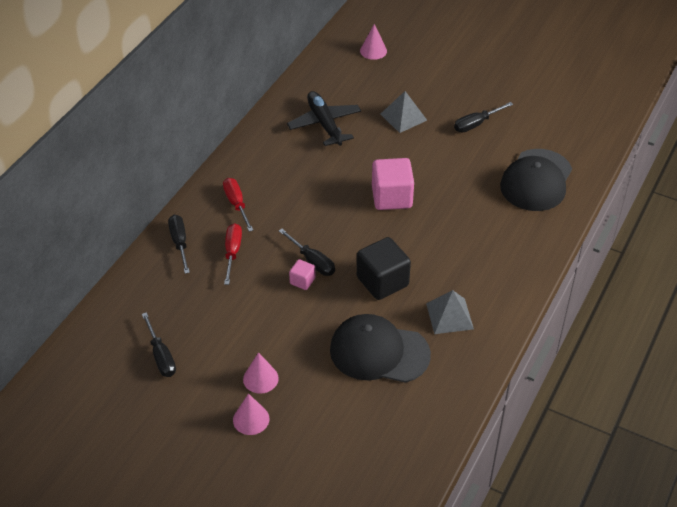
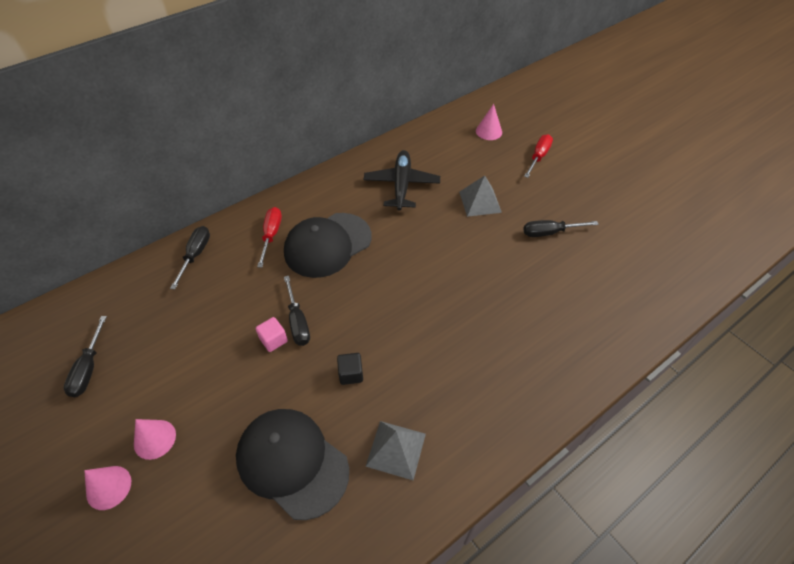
camera: 25 degrees right, 5 degrees up
red screwdriver [224,223,242,285] -> red screwdriver moved to [524,134,553,178]
black cube [357,237,411,300] -> black cube [337,353,363,385], size x0.50
pink cube [372,158,414,210] -> none
black cap [500,149,572,211] -> black cap moved to [284,213,372,278]

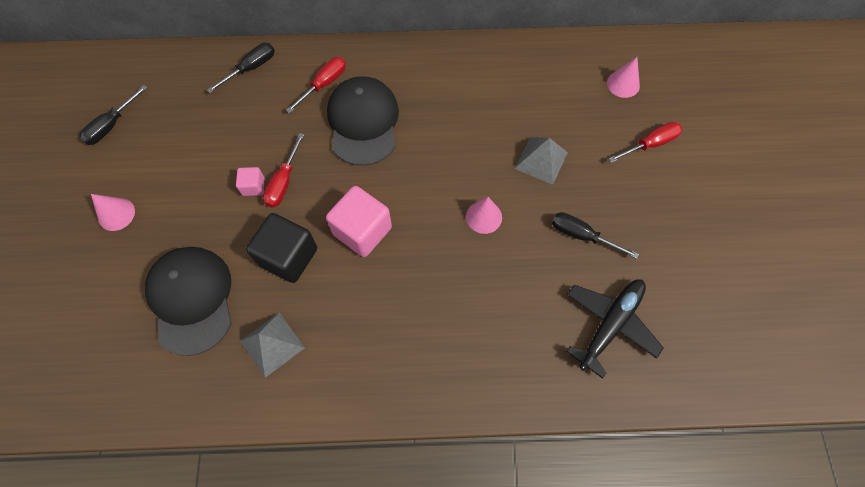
camera: 35 degrees right, 15 degrees up
pink cone [84,466,131,510] -> pink cone moved to [466,197,502,234]
black cap [284,213,372,278] -> black cap turned 90 degrees clockwise [327,76,399,166]
black screwdriver [284,276,310,346] -> red screwdriver [263,133,305,207]
black cube [337,353,363,385] -> black cube [246,213,317,283], size x2.00
black plane [363,150,440,211] -> black plane moved to [566,279,664,379]
none -> pink cube [326,186,392,257]

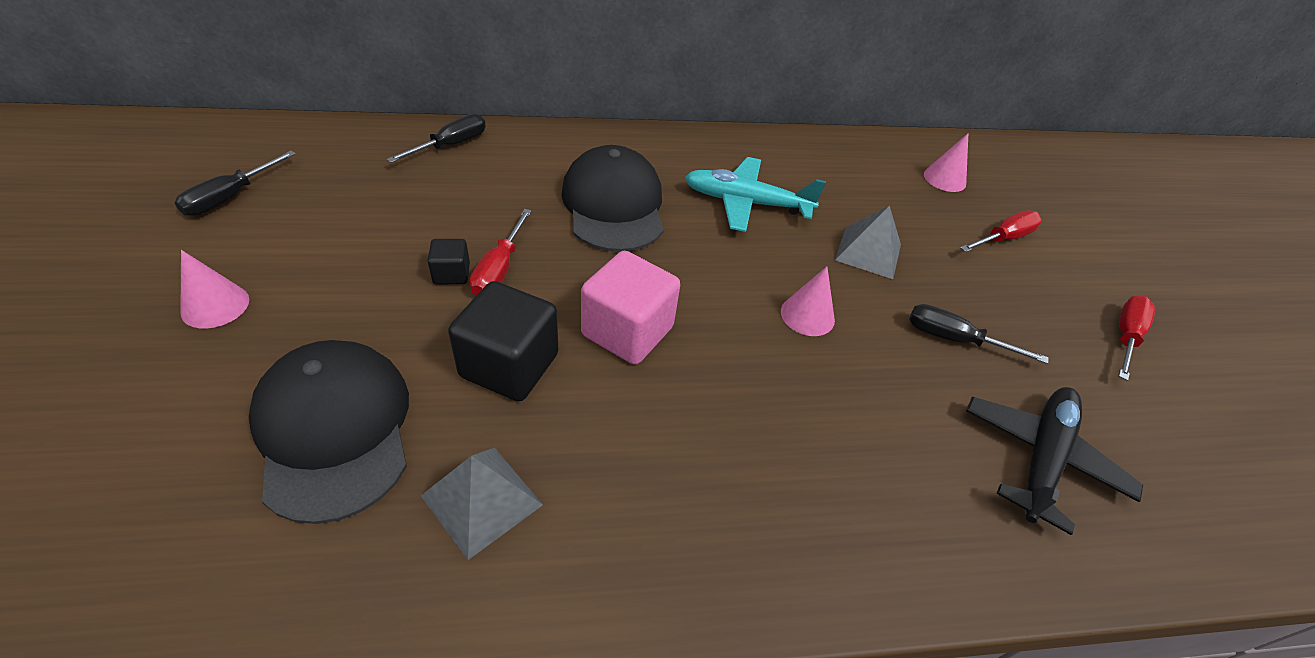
camera: 10 degrees left, 20 degrees down
pink cube [236,167,265,196] -> black cube [428,239,470,285]
red screwdriver [286,57,346,113] -> red screwdriver moved to [1118,296,1155,381]
none -> turquoise plane [685,157,826,232]

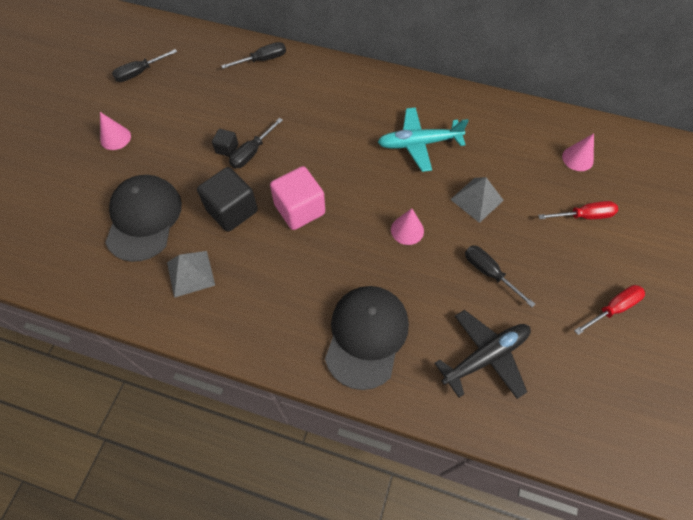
camera: 30 degrees right, 15 degrees up
red screwdriver [470,209,532,296] -> black screwdriver [229,118,283,168]
black cap [561,145,664,252] -> black cap moved to [325,286,409,390]
turquoise plane [685,157,826,232] -> turquoise plane turned 45 degrees counterclockwise [378,107,469,172]

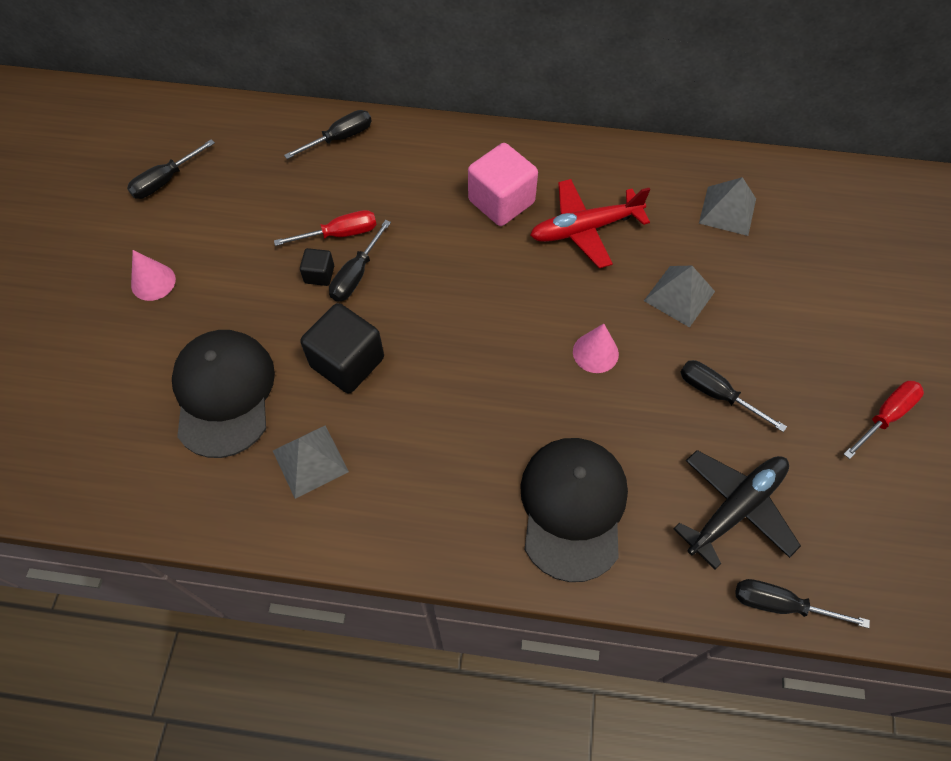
camera: 10 degrees left, 0 degrees up
pink cube [270,166,325,230] -> pink cube moved to [468,143,538,226]
turquoise plane [378,107,469,172] -> red plane [530,179,650,268]
red screwdriver [538,201,618,219] -> red screwdriver moved to [274,210,376,246]
pink cone [562,133,594,171] -> none
none -> grey pyramid [699,177,756,236]
none -> black screwdriver [735,579,870,628]

